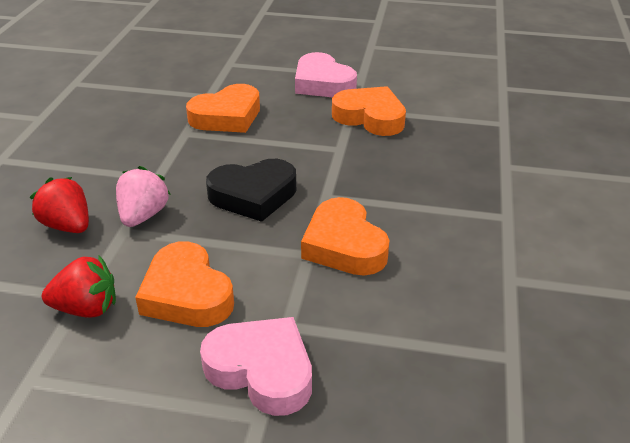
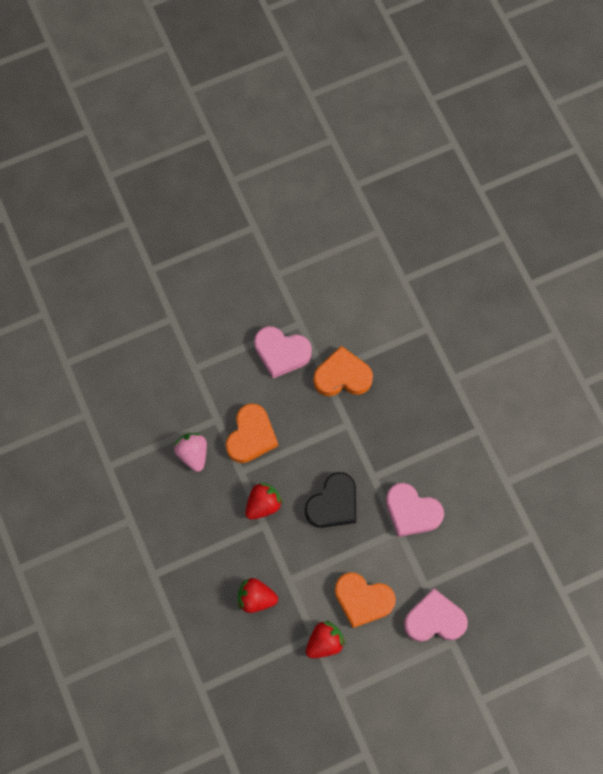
camera: 35 degrees left, 35 degrees up
pink strawberry [116,166,171,227] -> pink strawberry moved to [174,433,207,472]
orange heart [301,197,390,275] -> pink heart [386,483,444,537]
none -> red strawberry [245,483,283,520]

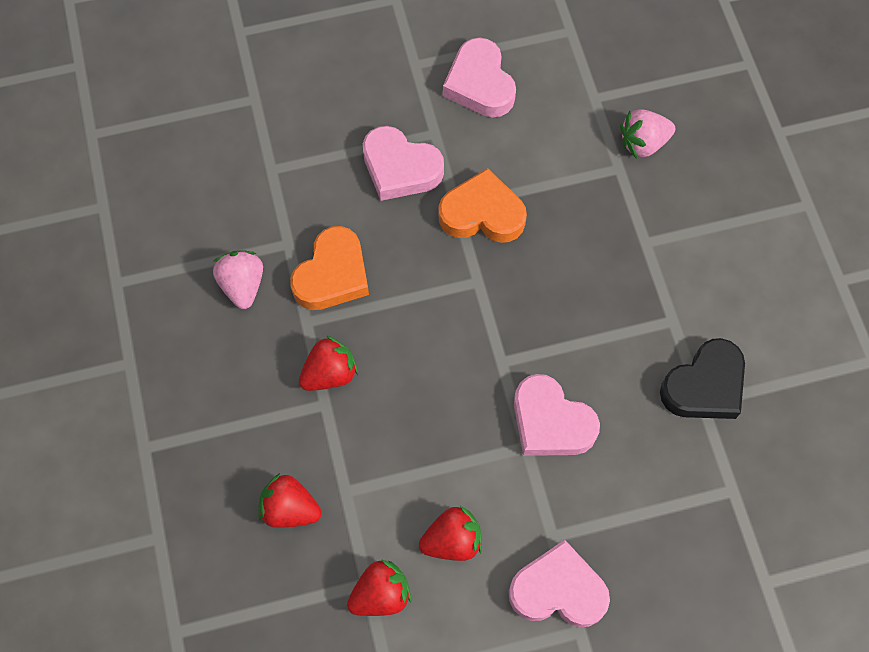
camera: 10 degrees right, 5 degrees down
black heart [305,472,356,528] -> black heart moved to [660,338,745,419]
orange heart [335,572,396,628] -> red strawberry [419,506,482,561]
none -> pink heart [443,38,516,117]
none -> pink strawberry [620,109,675,159]

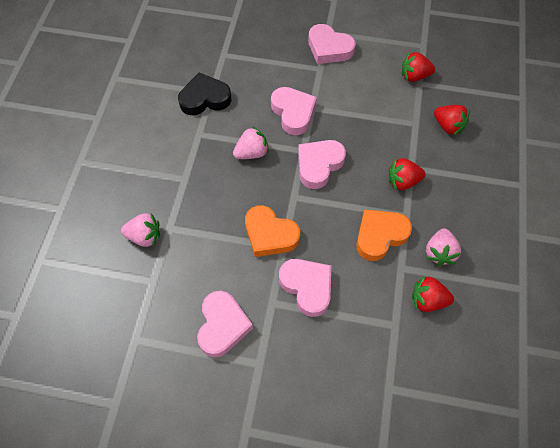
camera: 155 degrees left, 5 degrees down
red strawberry [419,506,482,561] -> red strawberry moved to [412,276,454,312]
none -> pink strawberry [233,126,269,159]
none -> pink heart [298,140,346,189]

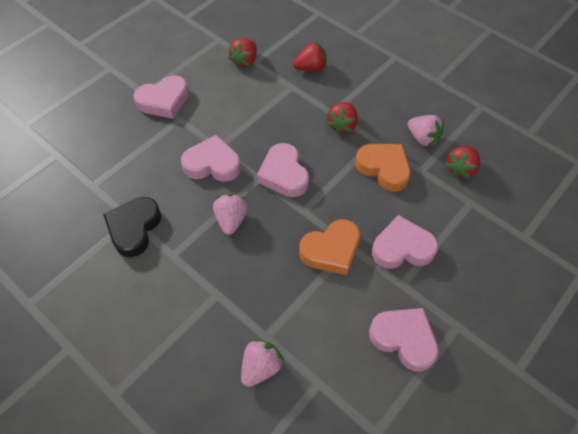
camera: 60 degrees left, 5 degrees down
orange heart [356,209,412,261] -> orange heart turned 135 degrees clockwise [355,144,411,192]

